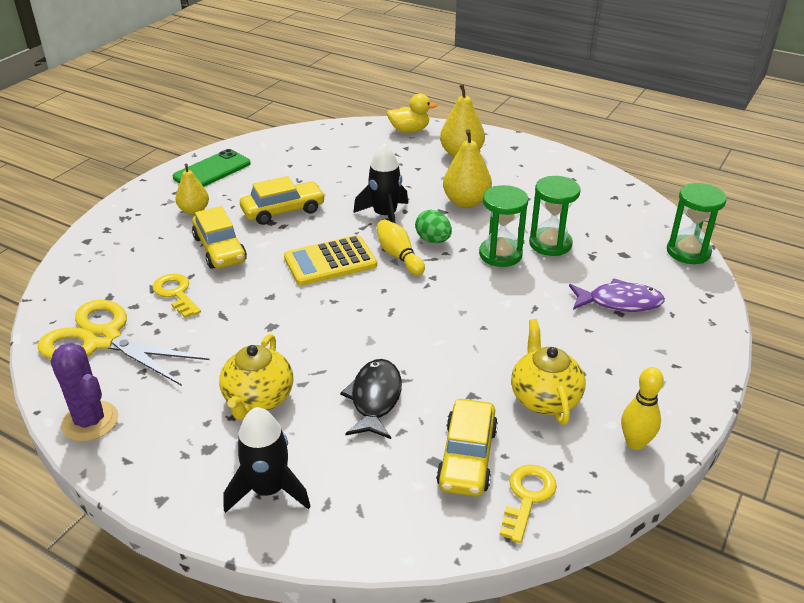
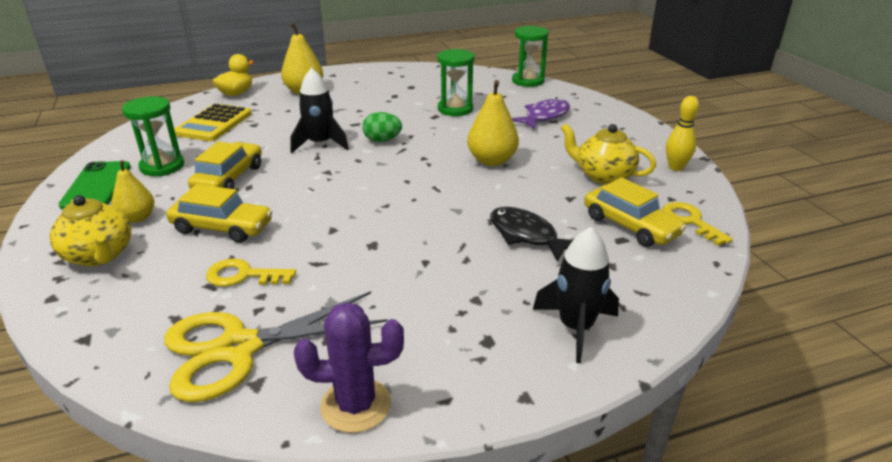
camera: 50 degrees left, 5 degrees down
yellow teapot [219,334,293,420] -> yellow teapot moved to [50,195,131,267]
yellow calculator [284,235,377,286] -> yellow calculator moved to [174,104,251,141]
yellow bowling pin [376,220,425,275] -> none
yellow pear [443,129,492,208] -> yellow pear moved to [467,80,519,166]
green hourglass [479,185,529,267] -> green hourglass moved to [122,96,184,176]

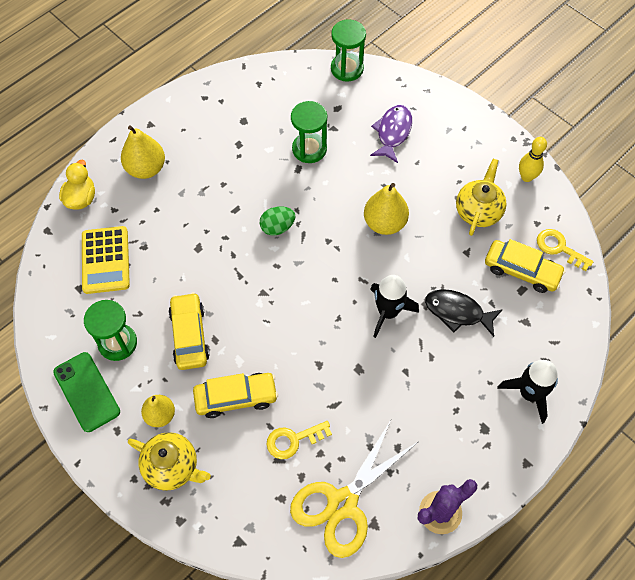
camera: 25 degrees left, 30 degrees up
black rocket [290,68,349,153] -> black rocket moved to [370,275,419,338]
yellow teapot [561,123,656,184] -> yellow teapot turned 105 degrees clockwise [456,159,507,236]

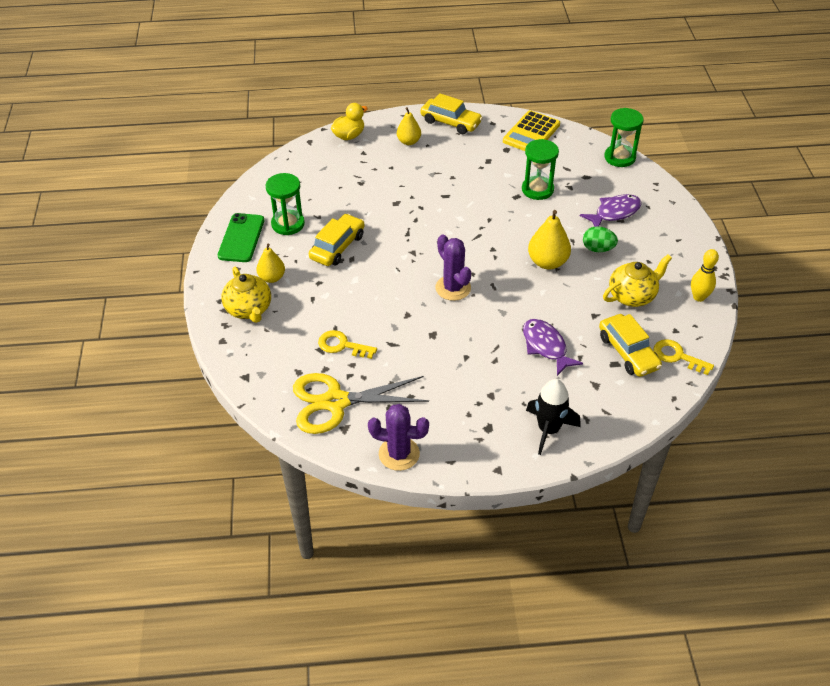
camera: 40 degrees right, 15 degrees down
yellow calculator [82,226,130,294] -> yellow calculator moved to [503,110,560,151]
yellow pear [121,125,165,179] -> yellow pear [397,107,421,145], size x0.66
yellow car [193,373,278,418] -> yellow car moved to [421,93,483,134]
green egg [260,206,295,236] -> green egg moved to [583,226,618,252]
black rocket [370,275,419,338] -> none
black fish [425,289,503,337] -> purple fish [523,319,583,376]
yellow key [537,229,594,271] -> yellow key turned 45 degrees counterclockwise [653,339,714,375]
none -> purple cactus [435,235,471,301]

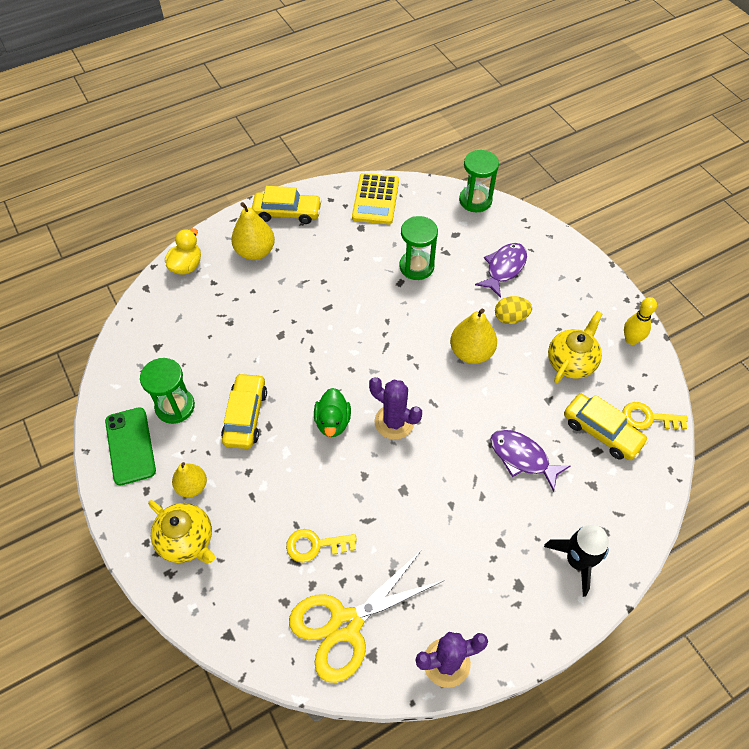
camera: 25 degrees left, 10 degrees up
yellow pear [397,107,421,145] -> yellow pear [231,202,275,260], size x1.52
green egg [583,226,618,252] -> yellow egg [495,296,532,324]
none -> green duck [314,388,351,437]

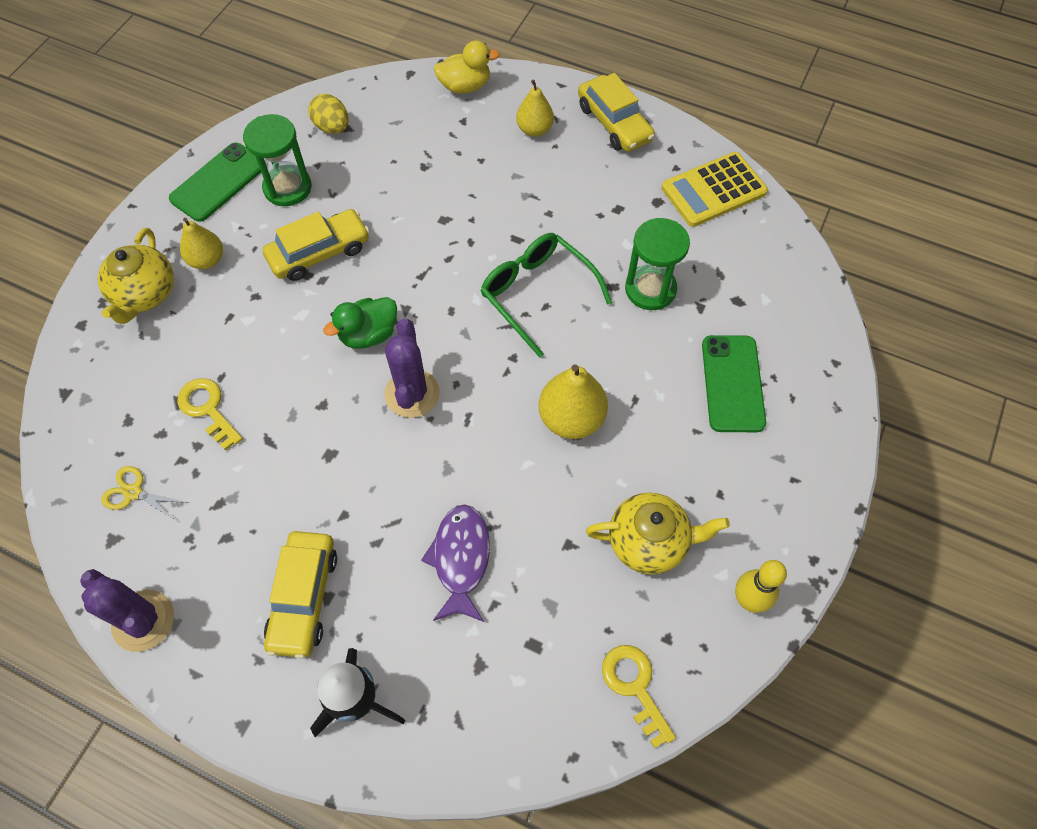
camera: 55 degrees right, 5 degrees up
yellow pear [231,202,275,260] -> yellow pear [516,79,554,137], size x0.66
yellow scissors [289,550,445,683] -> yellow scissors [101,466,189,521], size x0.43
green hourglass [459,150,499,212] -> none
purple fish [475,243,527,298] -> green phone [702,335,766,432]
yellow egg [495,296,532,324] -> yellow egg moved to [308,94,349,134]
yellow car [564,394,648,460] -> yellow car moved to [264,531,337,659]
none -> green glasses [481,233,612,358]

